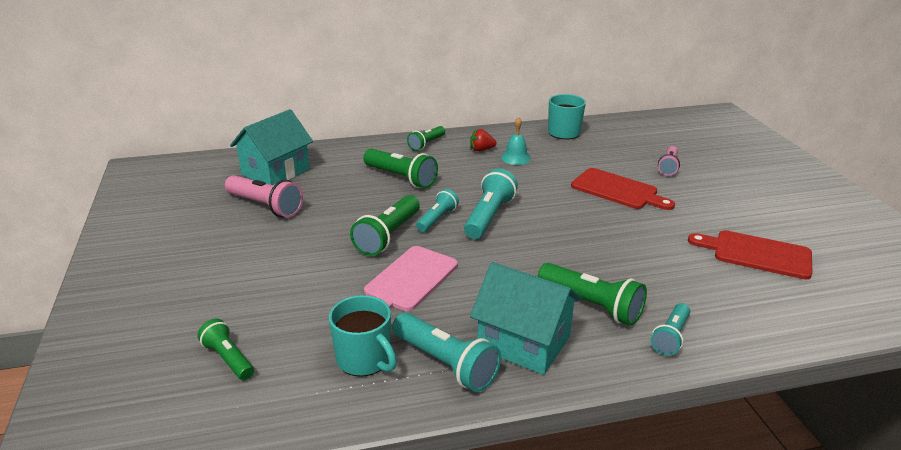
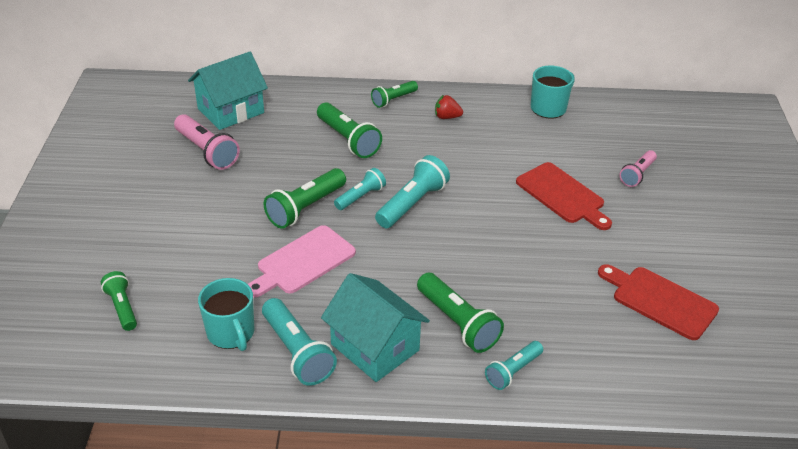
camera: 15 degrees right, 10 degrees up
turquoise bell [501,117,531,165] -> none

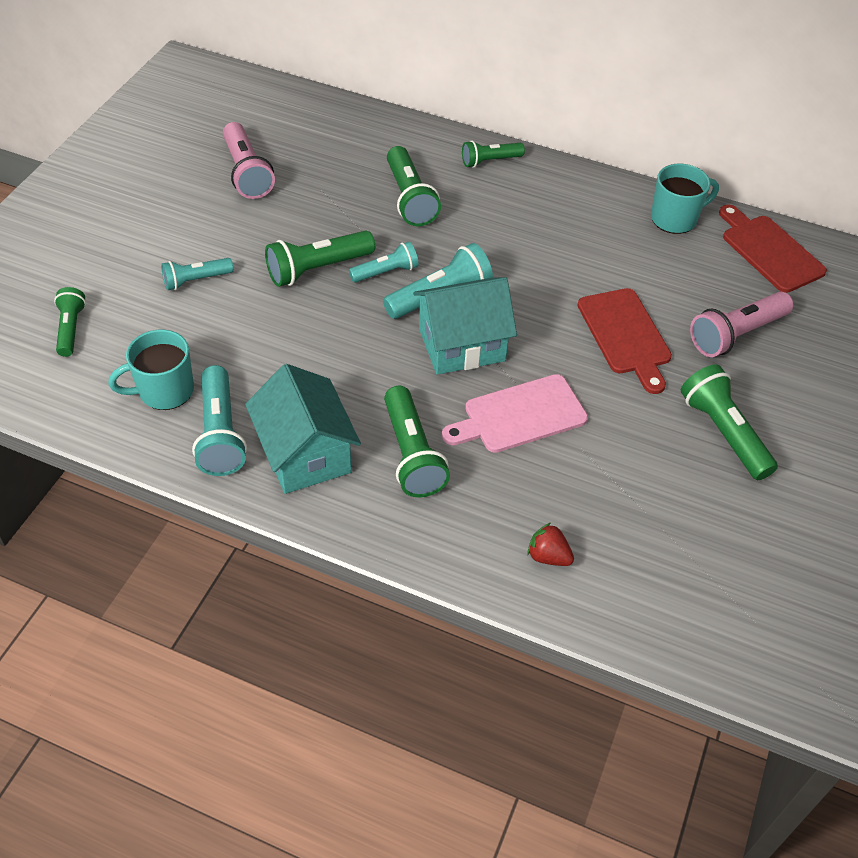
camera: 20 degrees right, 10 degrees up
turquoise house [188,52,268,130] -> turquoise house moved to [413,277,517,375]
turquoise mug [198,278,255,351] -> turquoise mug turned 75 degrees clockwise [108,330,194,410]
pink cutting board [248,225,356,297] -> pink cutting board moved to [442,374,588,453]
red strawberry [435,95,463,119] -> red strawberry moved to [527,523,574,566]
turquoise flashlight [485,341,543,390] -> turquoise flashlight moved to [161,258,234,290]
red cutting board [598,264,719,340] -> red cutting board moved to [719,205,827,293]
pink flashlight [619,150,657,187] -> pink flashlight [690,292,793,357], size x1.58
none -> green flashlight [681,364,778,480]

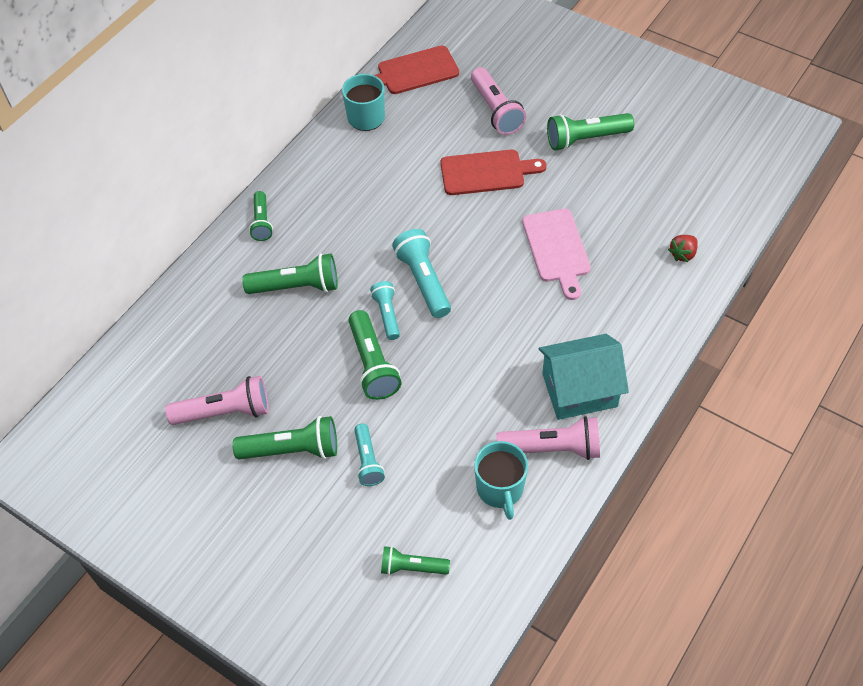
camera: 75 degrees left, 5 degrees up
turquoise flashlight [192,365,247,476] -> pink flashlight [496,416,600,460]
green flashlight [384,386,450,497] -> green flashlight moved to [232,416,337,459]
turquoise house [413,277,517,375] -> none

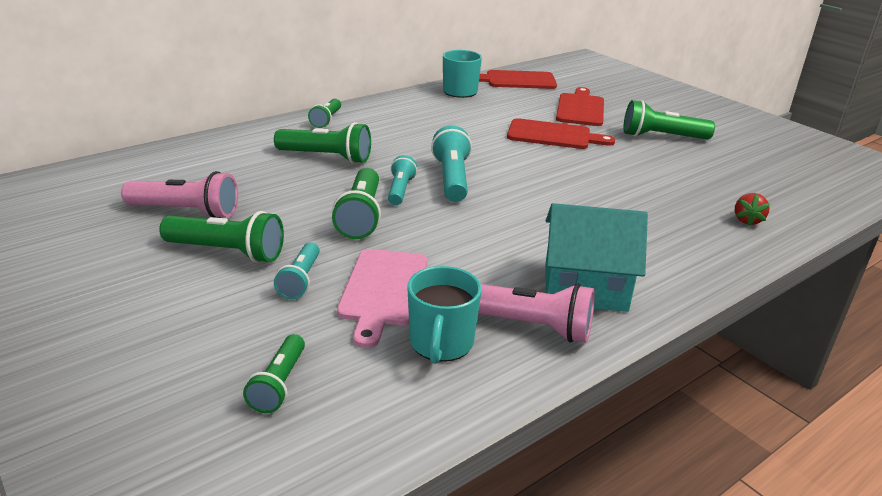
camera: 15 degrees right, 25 degrees down
green flashlight [381,546,450,575] -> green flashlight turned 105 degrees counterclockwise [243,334,305,413]
pink flashlight [471,67,526,135] -> red cutting board [556,87,604,126]
pink cutting board [522,209,591,300] -> pink cutting board moved to [337,249,427,348]
red strawberry [668,235,698,262] -> red strawberry turned 45 degrees counterclockwise [735,193,770,226]

